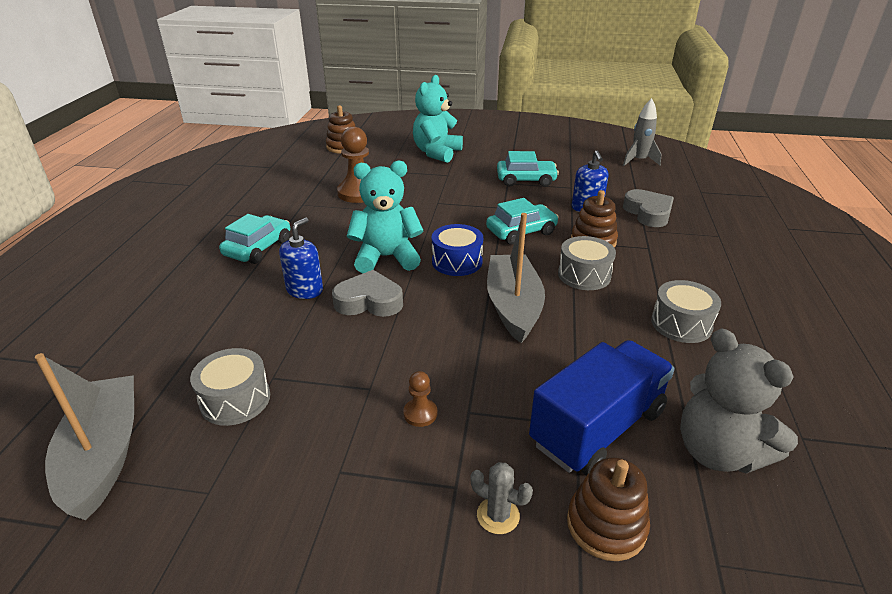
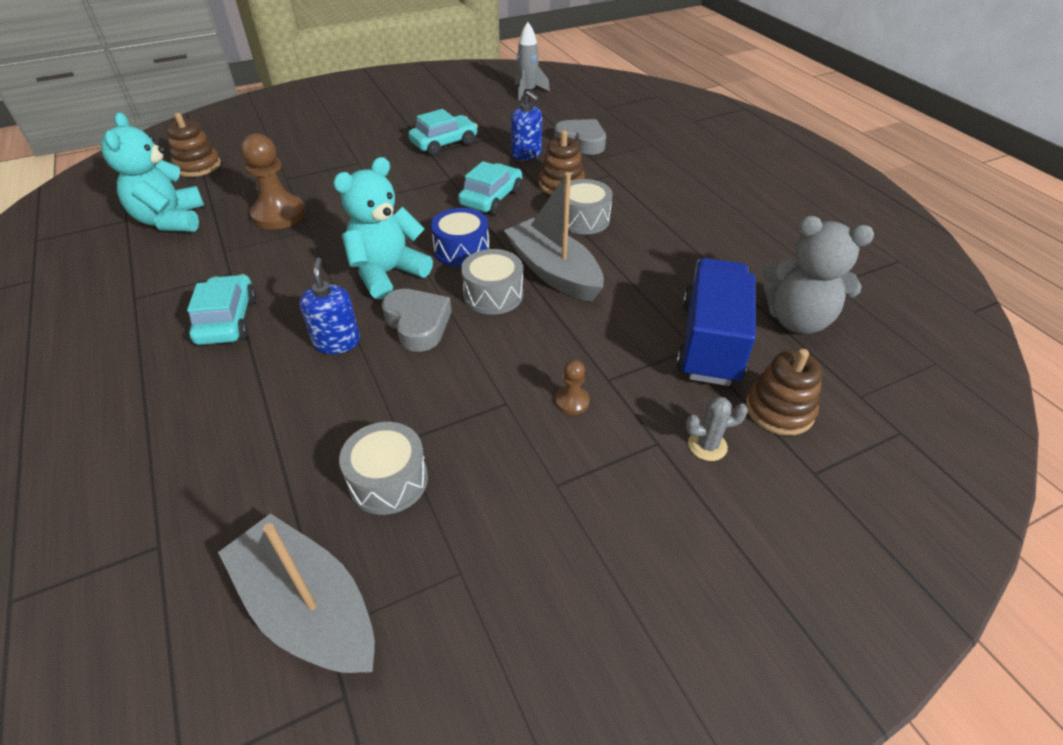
camera: 35 degrees left, 10 degrees up
grey heart [332,270,403,317] -> grey heart turned 90 degrees clockwise [382,289,452,352]
turquoise teddy bear [413,75,463,163] -> turquoise teddy bear moved to [101,112,204,232]
grey drum [651,280,721,343] -> grey drum moved to [461,249,523,315]

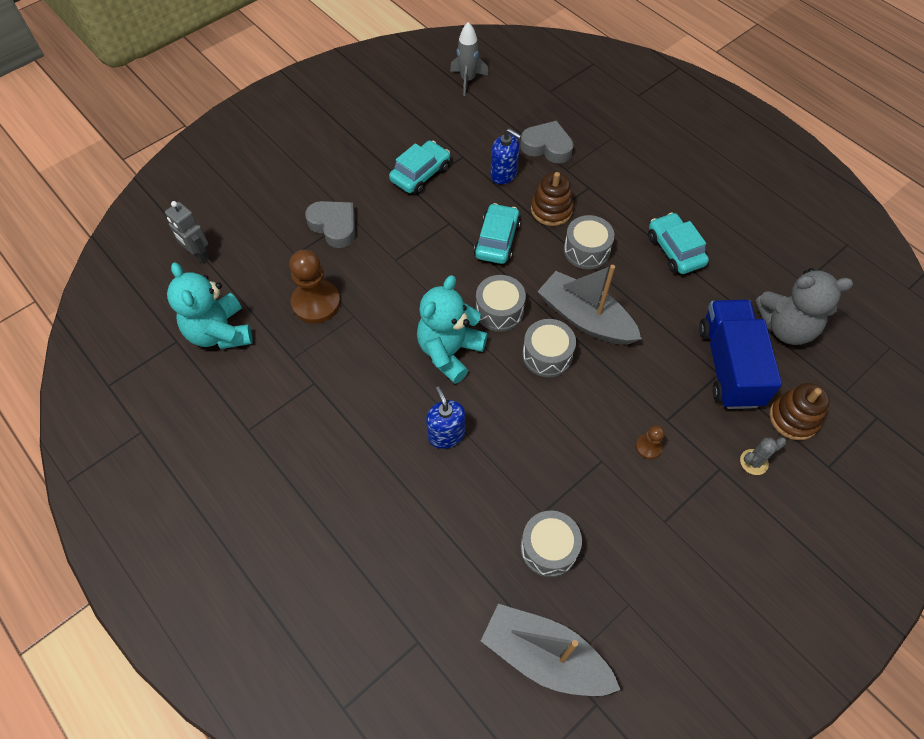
camera: 15 degrees left, 15 degrees up
brown stacking toy [166,113,221,177] -> grey robot [165,201,210,264]
turquoise car [187,274,257,345] -> turquoise car moved to [648,212,709,274]
grey heart [382,289,452,352] -> grey heart moved to [305,201,355,248]
blue drum [431,208,489,267] -> grey drum [475,275,526,332]

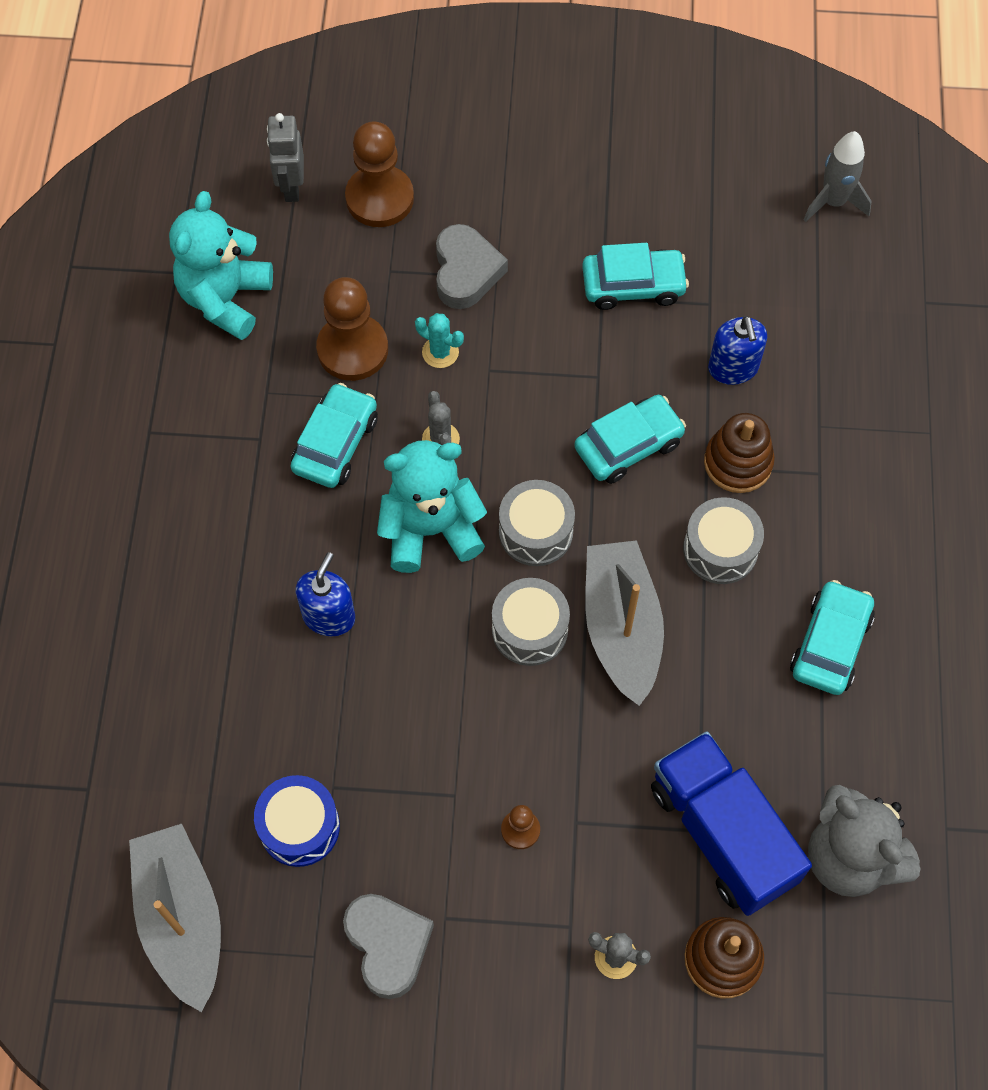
camera: 45 degrees right, 5 degrees up
grey heart [520,121,574,163] -> grey heart moved to [343,894,434,999]
grey drum [520,511,582,577] -> blue drum [254,775,340,867]
blue truck [699,300,782,409] -> blue truck turned 75 degrees counterclockwise [651,731,812,916]
none -> turquoise car [291,383,378,488]
none -> brown pawn [345,121,414,227]
none -> turquoise cactus [415,313,464,368]
none -> grey cactus [422,391,460,445]

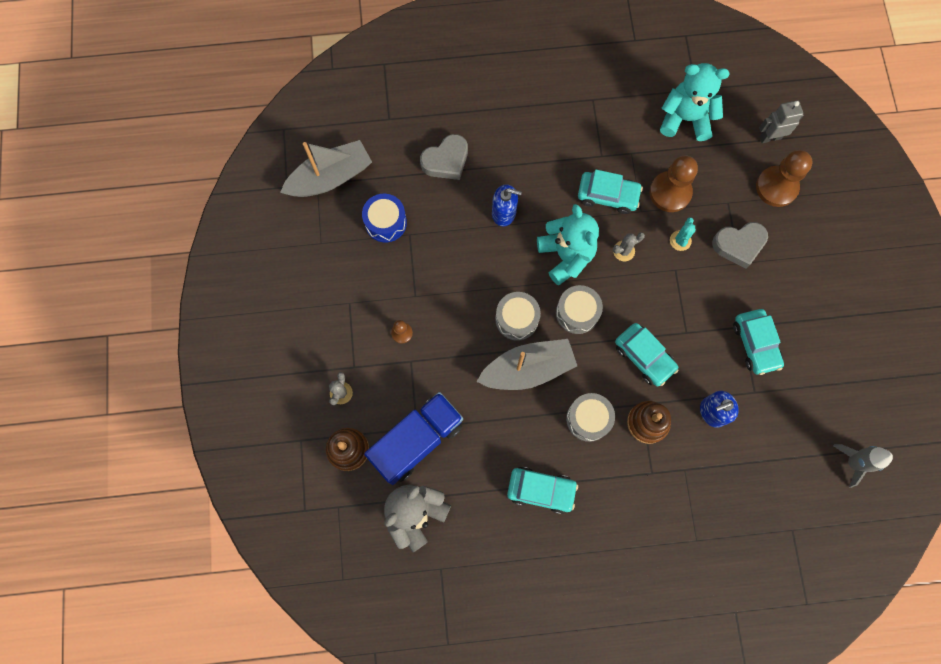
camera: 80 degrees right, 10 degrees up
grey heart [343,894,434,999] -> grey heart moved to [420,134,468,180]

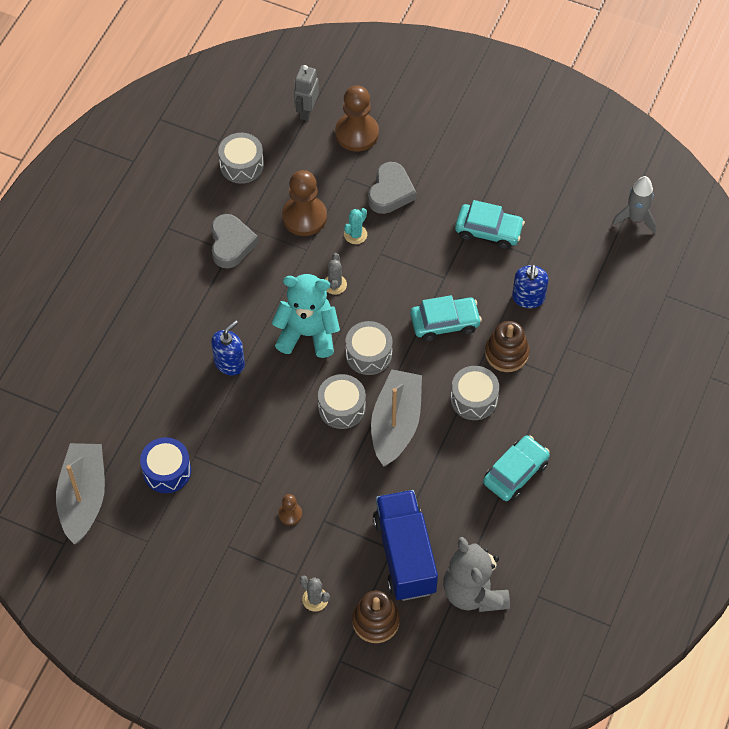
camera: 60 degrees left, 15 degrees down
grey heart [420,134,468,180] -> grey heart moved to [211,214,258,268]
turquoise car [578,170,643,214] -> none
turquoise teddy bear [660,63,730,141] -> grey drum [218,133,264,184]
turquoise cactus [670,217,696,251] -> turquoise cactus turned 75 degrees clockwise [344,208,367,244]

